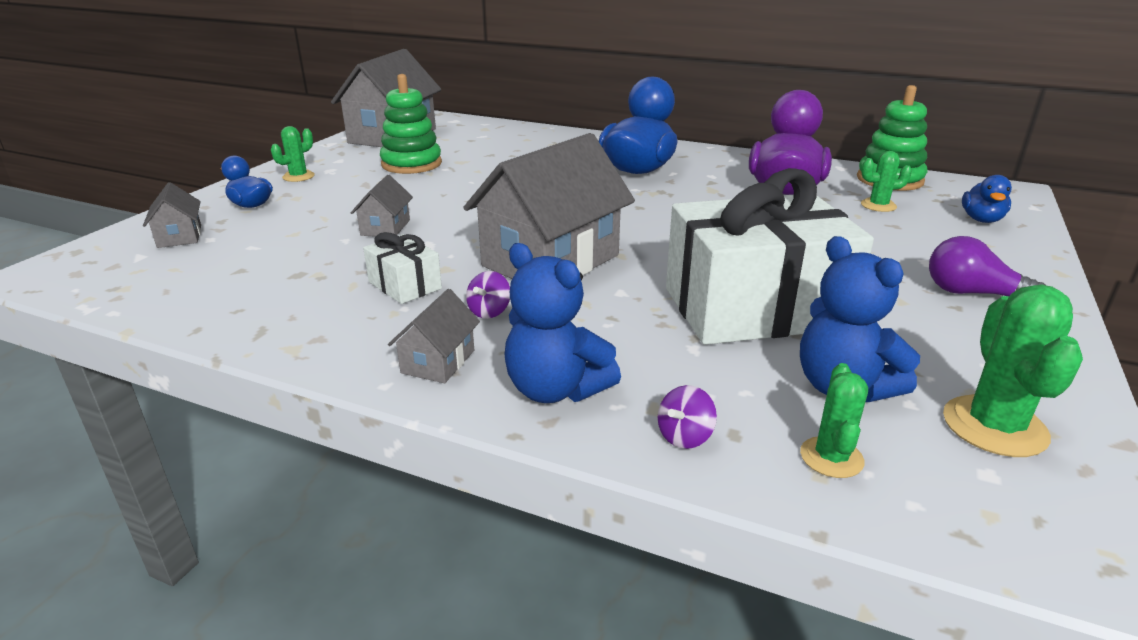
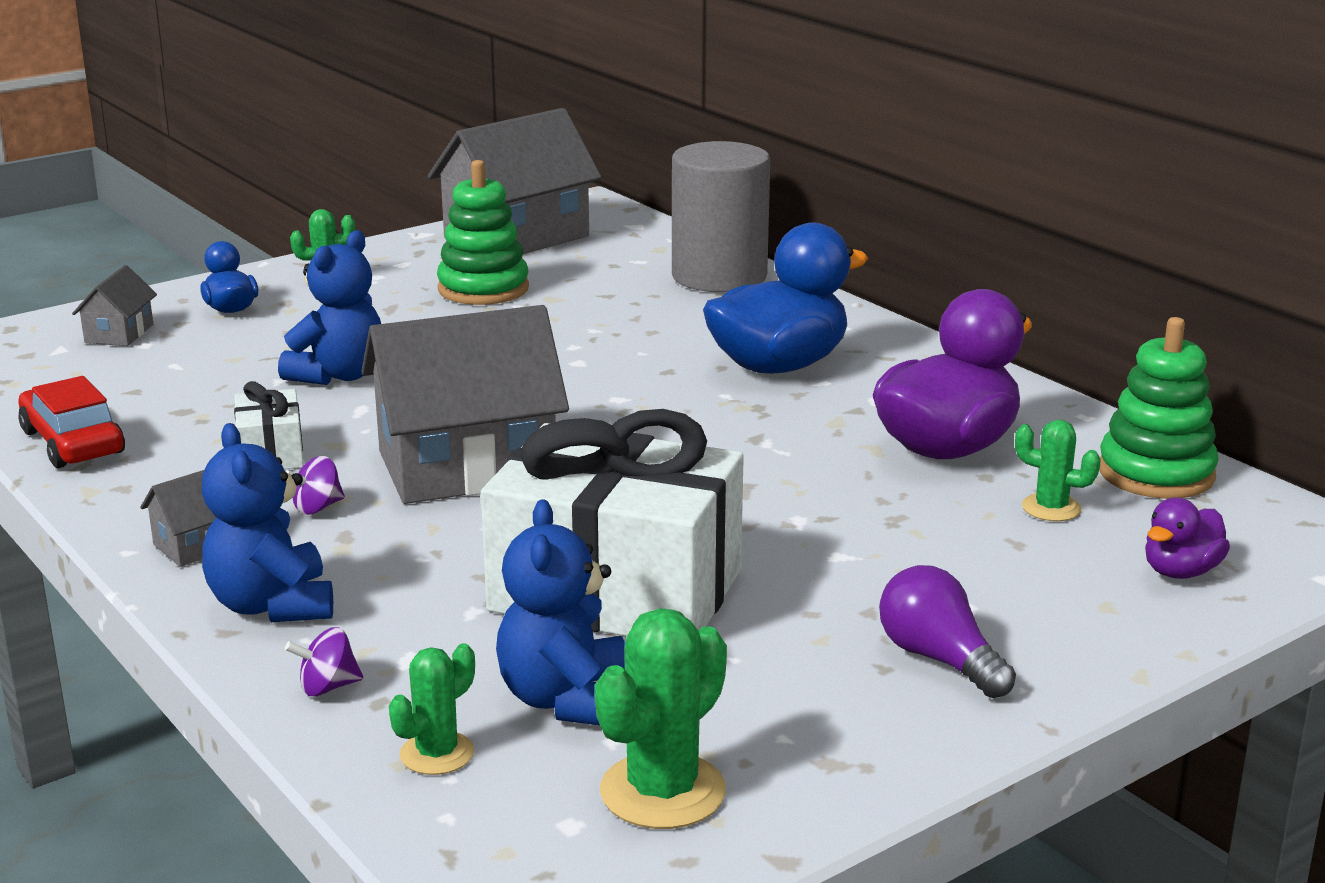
camera: 30 degrees right, 5 degrees down
grey house [351,175,413,237] -> blue teddy bear [278,230,381,385]
blue duck [962,175,1012,223] -> purple duck [1145,498,1230,579]
none -> red car [18,376,125,468]
none -> grey cylinder [672,141,770,292]

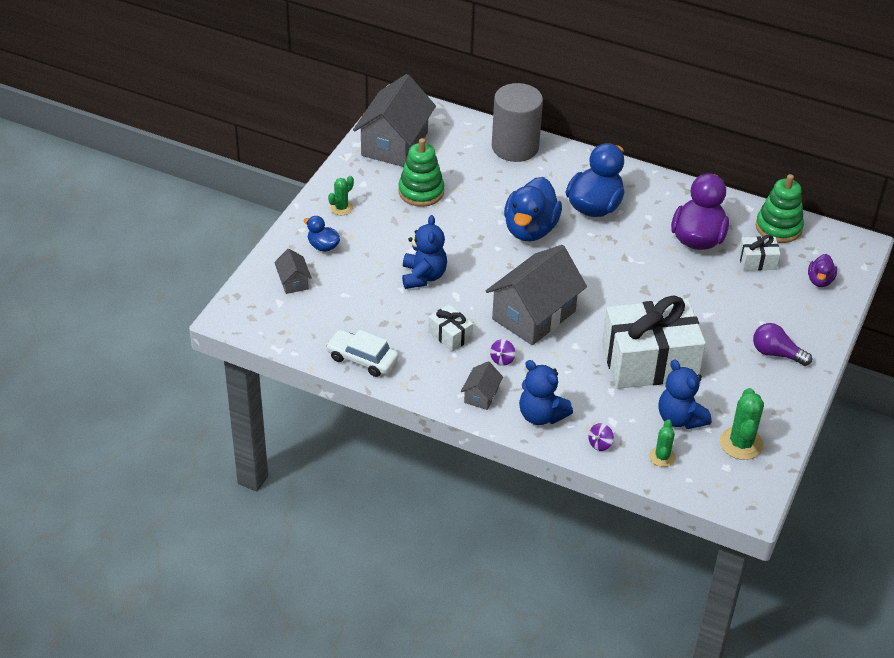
camera: 30 degrees left, 20 degrees up
red car [18,376,125,468] -> white car [326,330,399,377]
green cactus [1015,420,1101,521] -> white gift [738,235,781,271]
none -> blue duck [504,177,562,242]

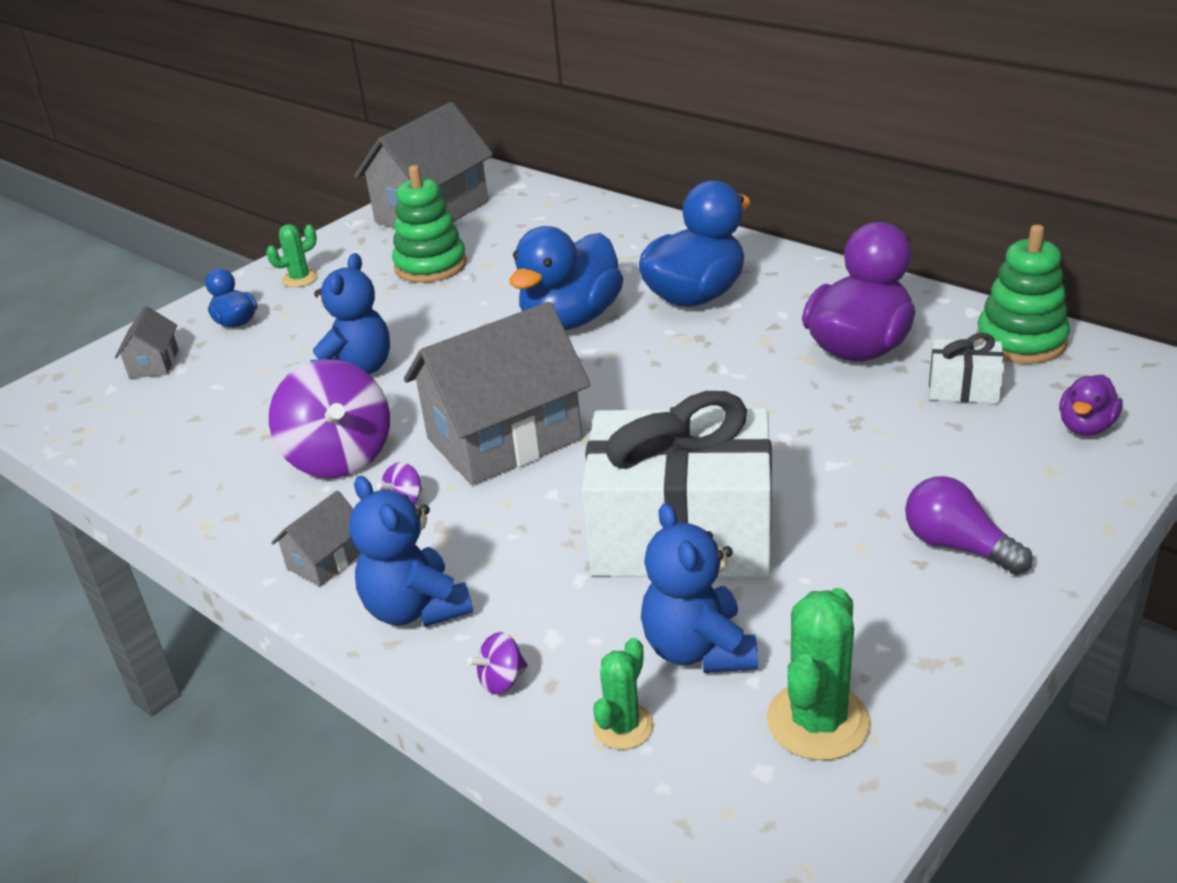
camera: 20 degrees right, 10 degrees down
white car [326,330,399,377] -> none
white gift [428,304,473,352] -> purple spinning top [269,359,390,478]
grey cylinder [492,83,543,162] -> none

